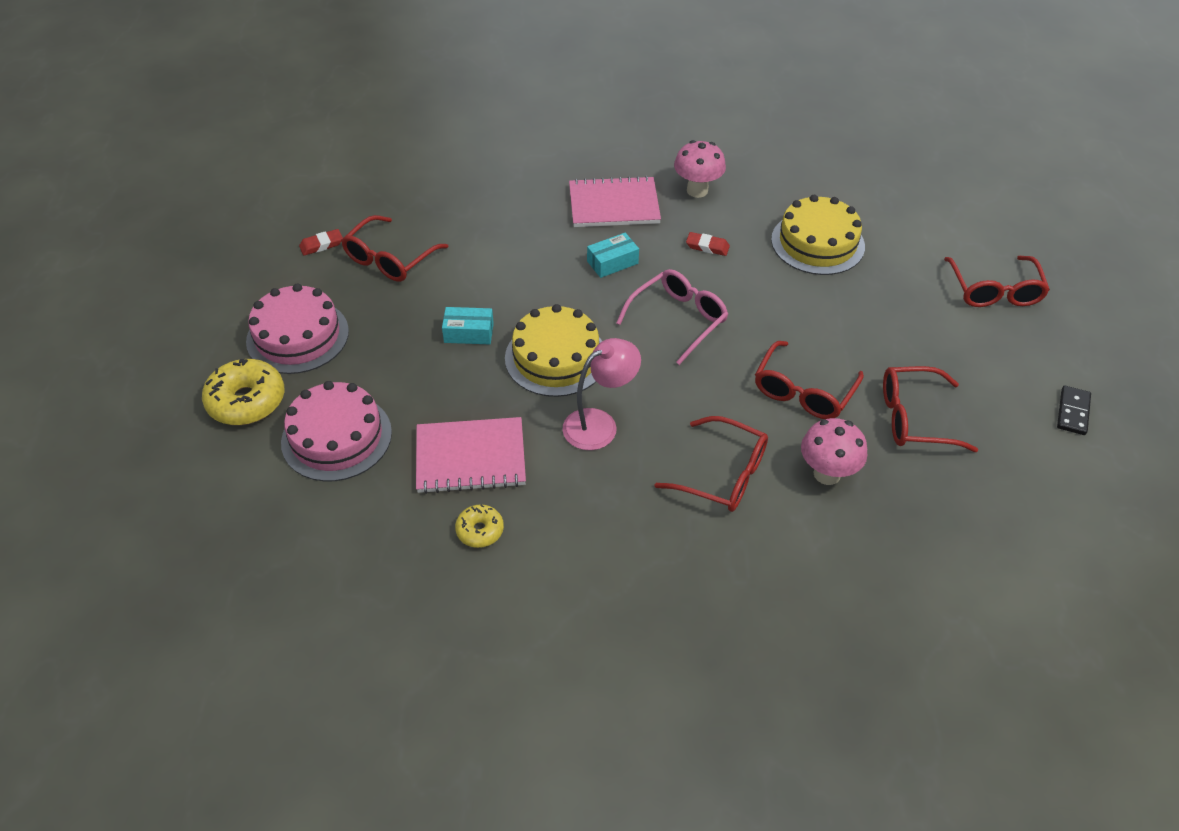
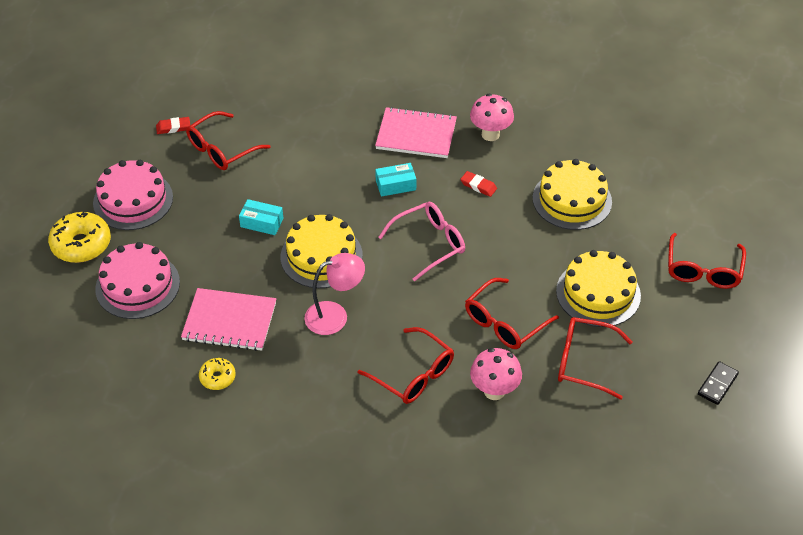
camera: 15 degrees right, 0 degrees up
none -> yellow cake [556,250,641,327]

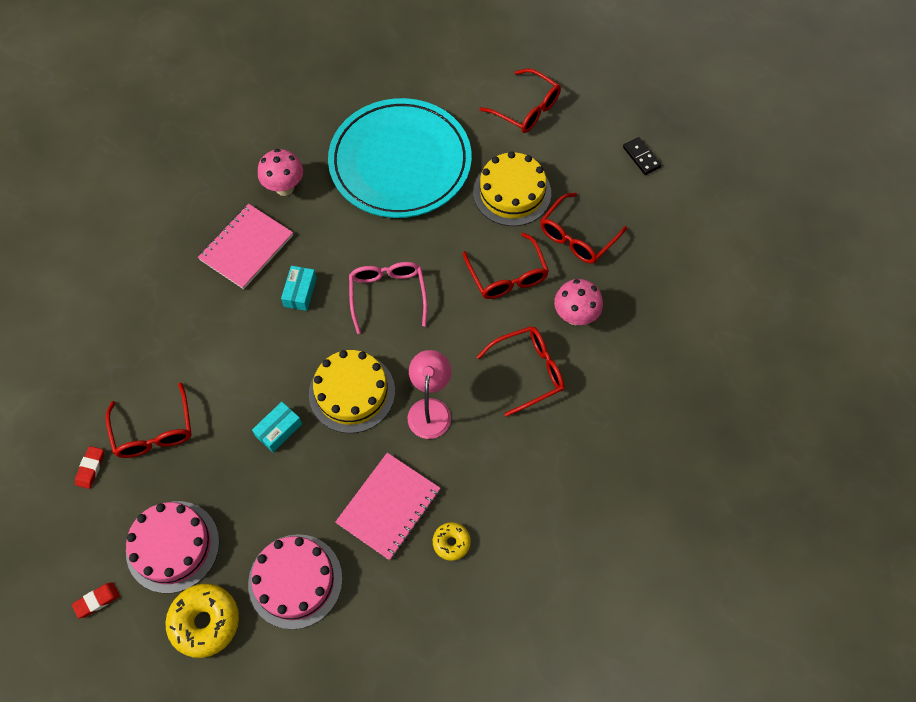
camera: 65 degrees left, 15 degrees up
red eraser [460,171,497,197] -> red eraser moved to [72,582,120,618]
yellow cake [533,159,612,230] -> turquoise plate [328,98,472,218]

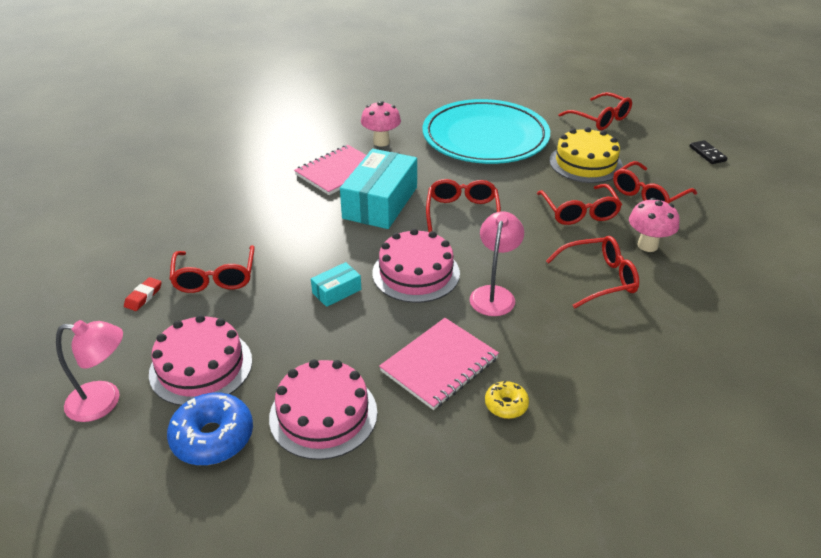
camera: 10 degrees right, 25 degrees down
red eraser [72,582,120,618] -> pink lamp [56,320,123,422]
yellow donut [165,584,239,658] -> blue donut [167,393,253,465]
turquoise box [281,266,317,311] -> turquoise box [340,149,417,229], size x2.17
yellow cake [309,350,395,433] -> pink cake [372,228,460,303]
pink glasses [349,262,427,334] -> red glasses [426,179,501,232]

